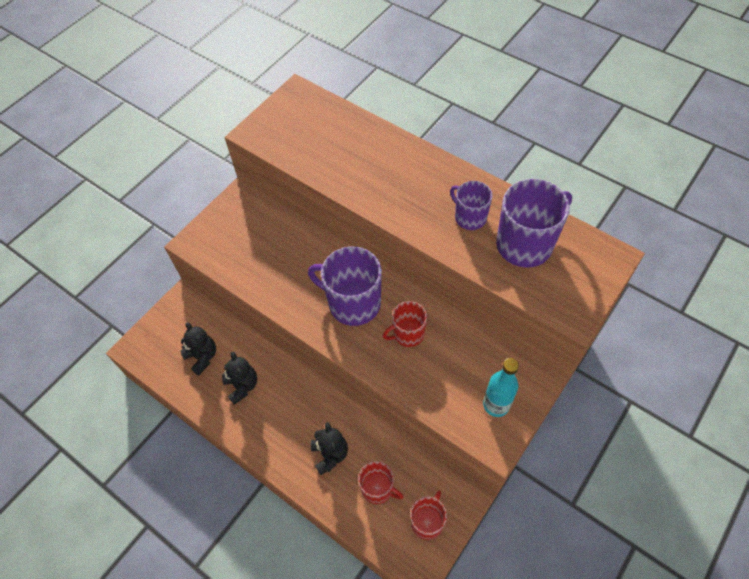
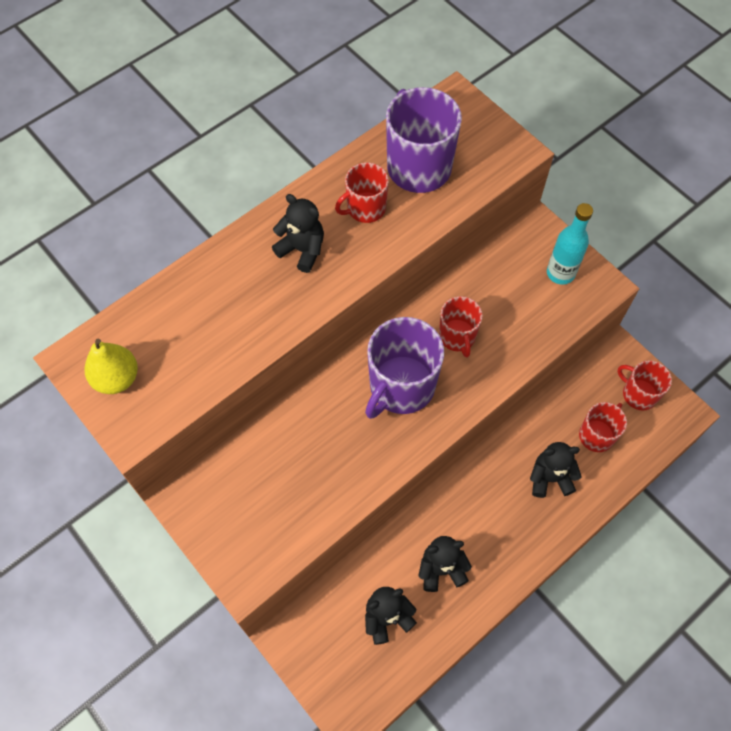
camera: 80 degrees left, 5 degrees up
purple mug [450,181,493,230] -> red mug [335,163,389,223]
none -> yellow pear [85,339,138,394]
none -> black teddy bear [272,194,324,273]

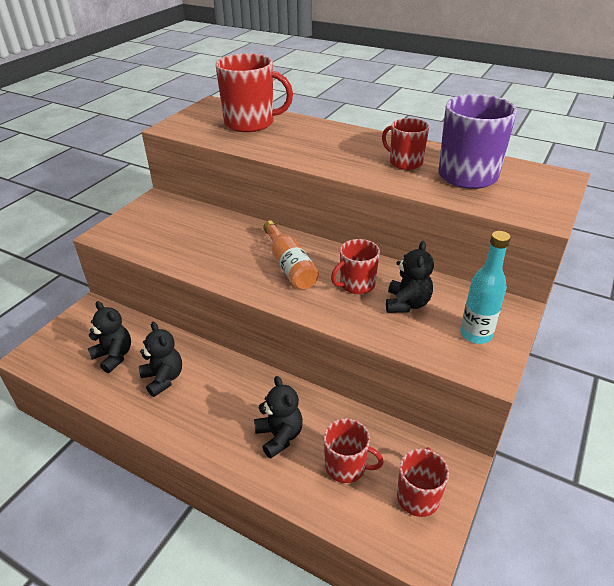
camera: 70 degrees right, 25 degrees down
yellow pear [85,339,138,394] -> none
black teddy bear [272,194,324,273] -> black teddy bear moved to [386,241,434,313]
purple mug [365,317,444,419] -> orange bottle [263,220,319,290]
none -> red mug [215,53,293,132]

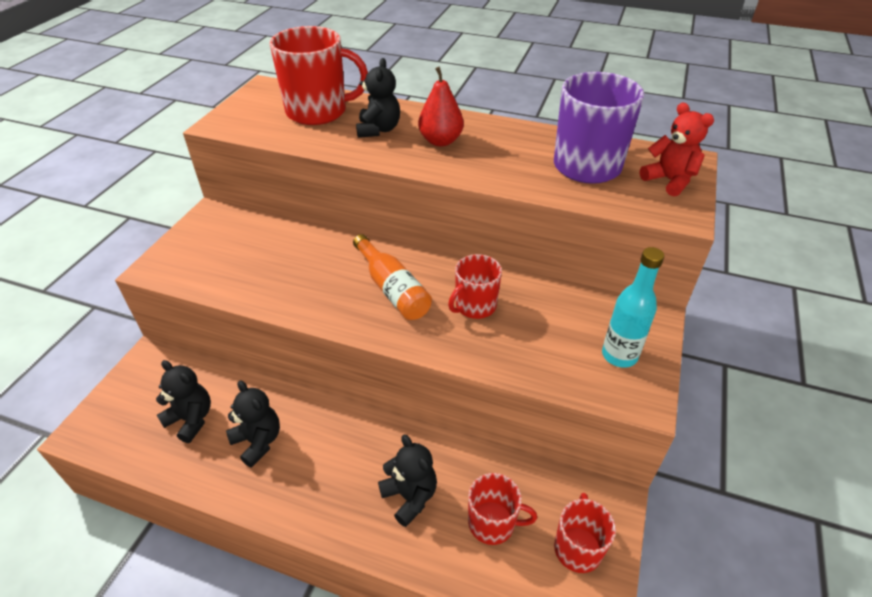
camera: 10 degrees left, 5 degrees up
red mug [382,118,429,170] -> none
black teddy bear [386,241,434,313] -> black teddy bear moved to [356,58,400,138]
none -> red pear [418,67,464,146]
none -> red teddy bear [640,103,714,196]

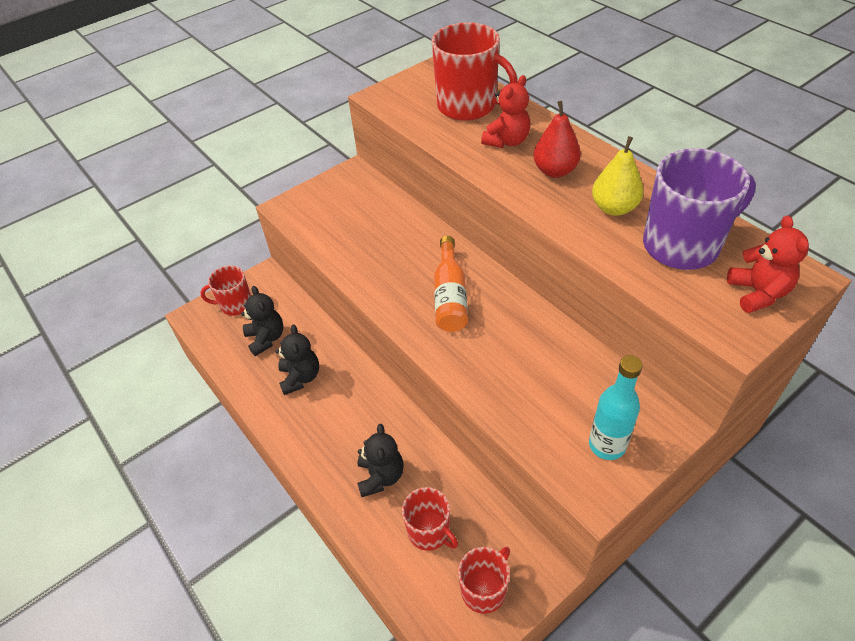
camera: 35 degrees right, 5 degrees up
black teddy bear [356,58,400,138] -> red teddy bear [481,75,531,148]
red mug [448,254,502,319] -> red mug moved to [200,265,251,316]
none -> yellow pear [592,136,644,216]

